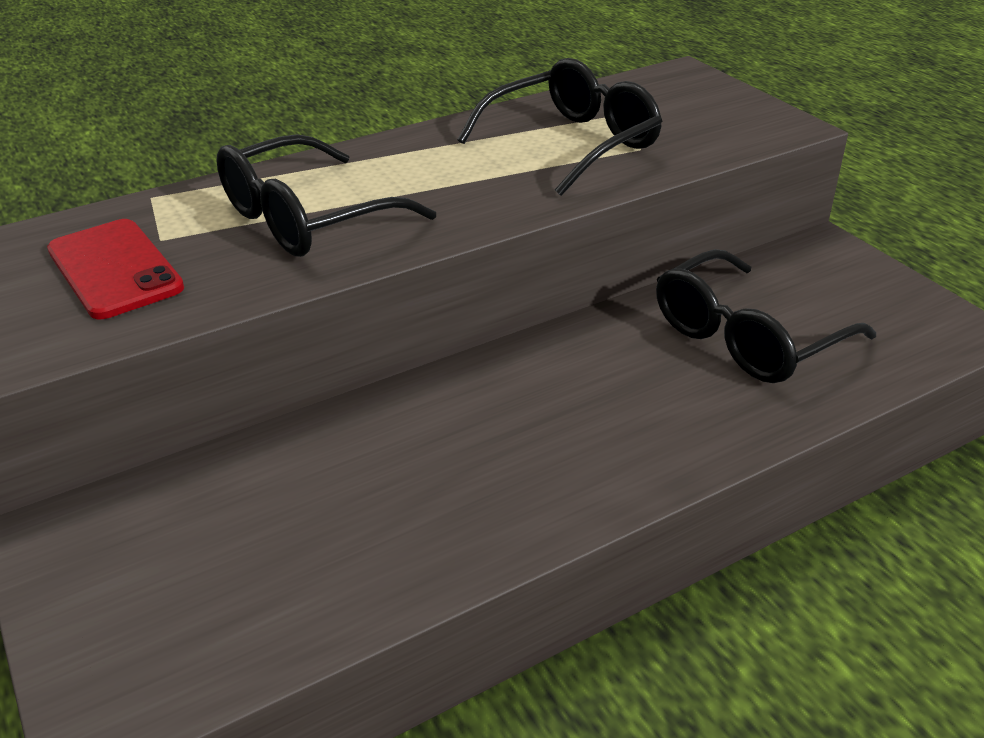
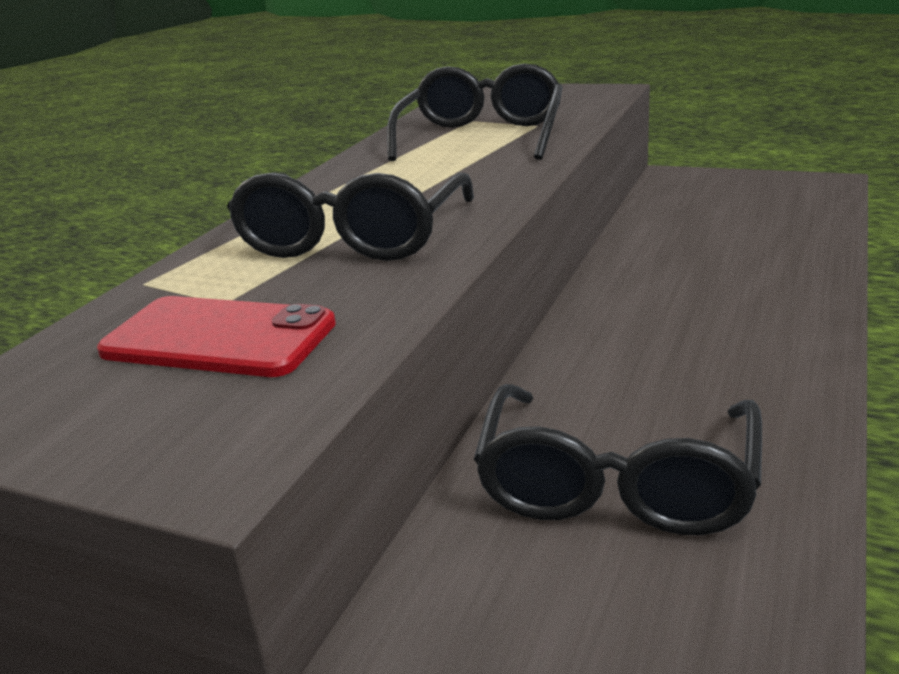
camera: 35 degrees left, 10 degrees down
black glasses [656,249,876,383] -> black glasses moved to [474,384,762,535]

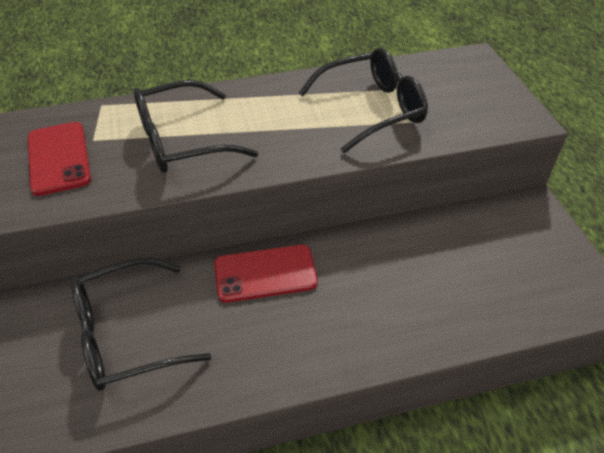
camera: 50 degrees right, 20 degrees up
none -> red phone [214,245,318,303]

